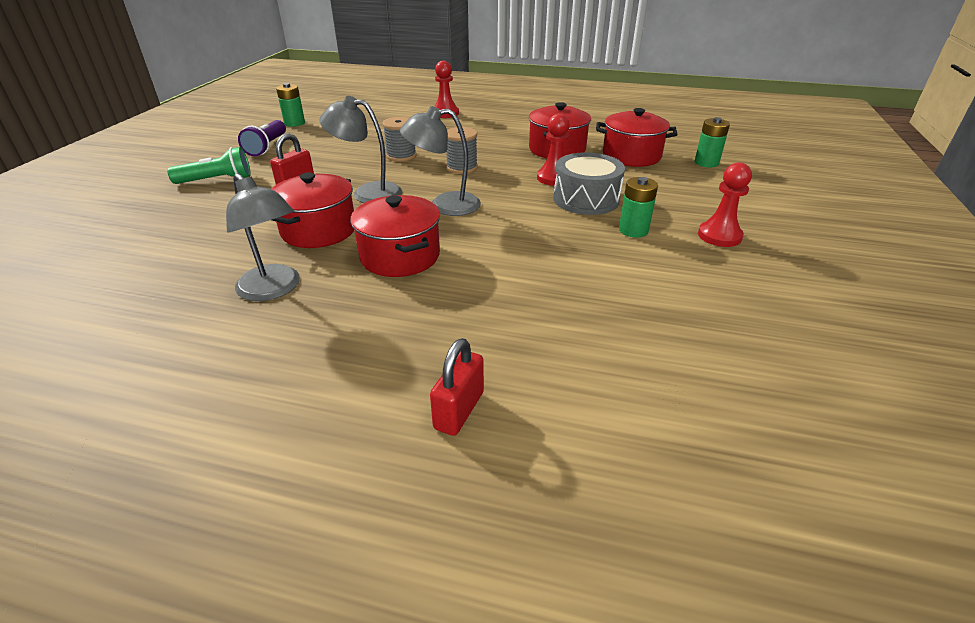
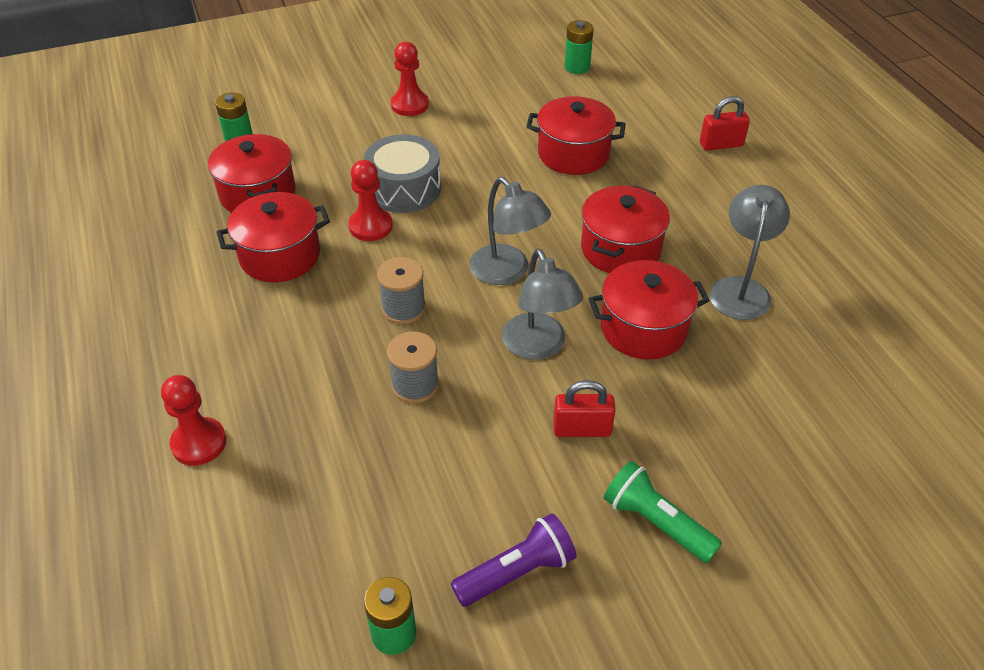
camera: 125 degrees left, 10 degrees up
green battery [619,177,658,238] -> green battery moved to [565,20,594,74]
none -> red pot [526,96,626,175]

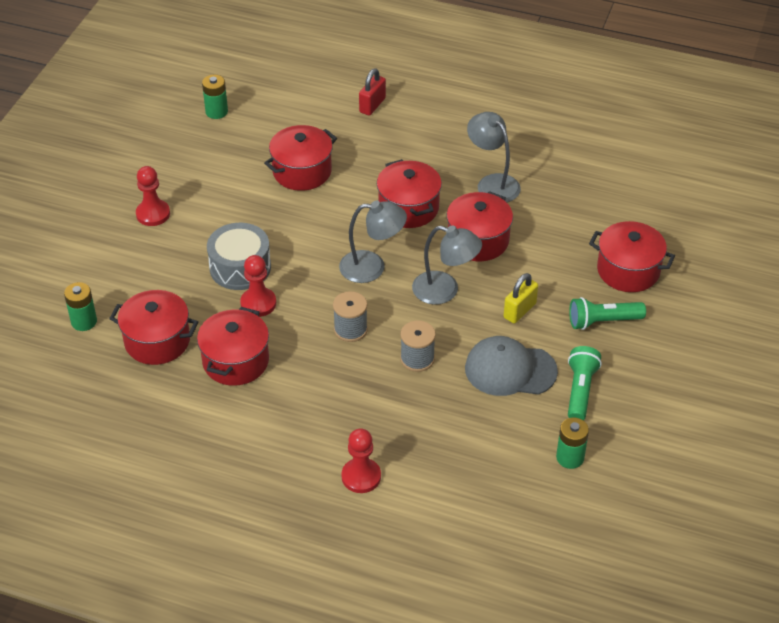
camera: 50 degrees left, 0 degrees up
purple flashlight [451,513,577,607] -> green flashlight [568,346,602,420]
red padlock [553,380,616,437] -> yellow padlock [503,273,538,323]
none -> grey cap [465,336,558,396]
none -> red pot [589,221,675,292]

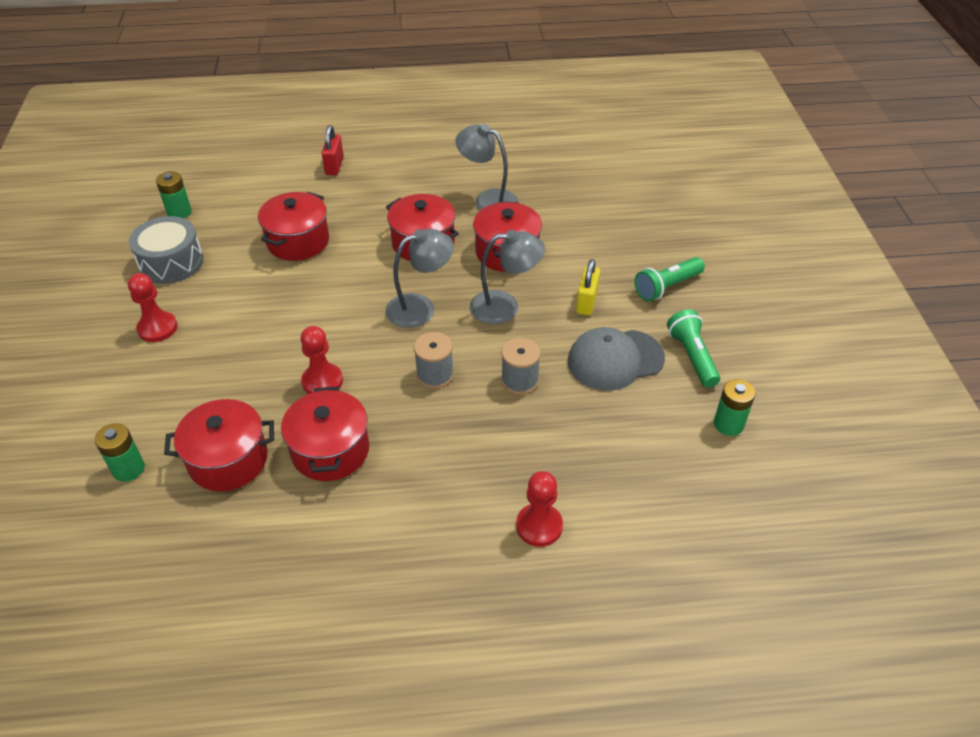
camera: 25 degrees left, 0 degrees up
grey drum [207,223,271,290] -> grey drum moved to [129,216,203,284]
red pot [589,221,675,292] -> none

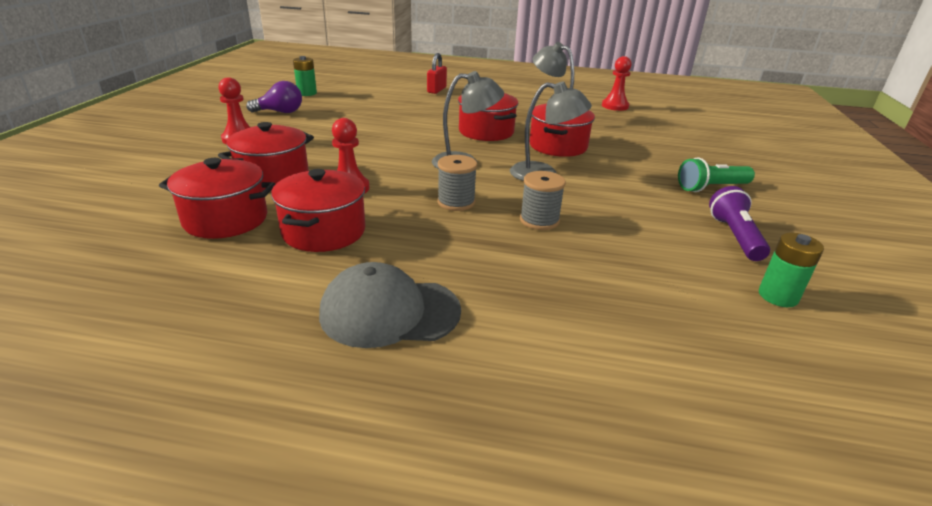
camera: 15 degrees right, 15 degrees down
green battery [95,423,145,482] -> none
grey drum [129,216,203,284] -> purple light bulb [246,81,302,113]
red pot [258,192,329,261] -> red pot moved to [218,122,314,191]
red pawn [516,471,563,547] -> red pawn moved to [602,56,632,111]
grey cap [568,327,665,391] -> grey cap moved to [319,262,461,348]
yellow padlock [576,259,600,316] -> none
green flashlight [667,309,720,387] -> purple flashlight [709,186,770,261]

